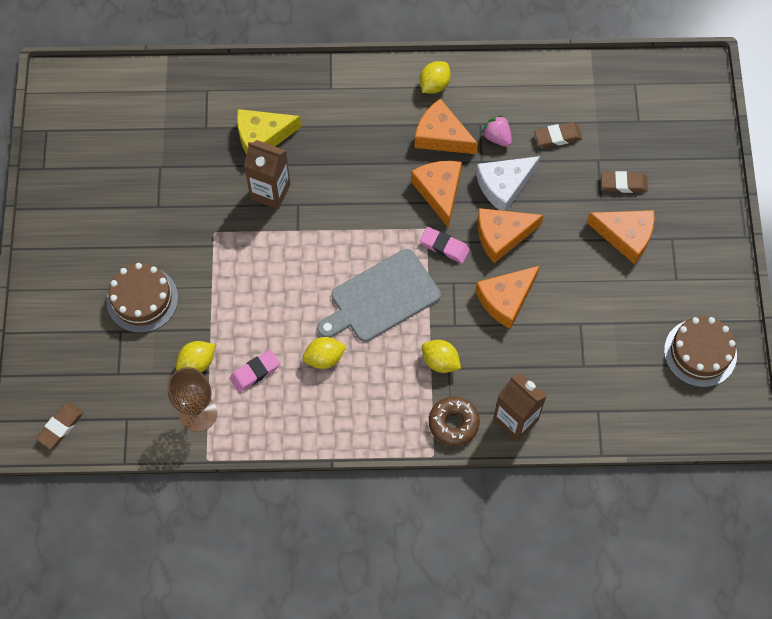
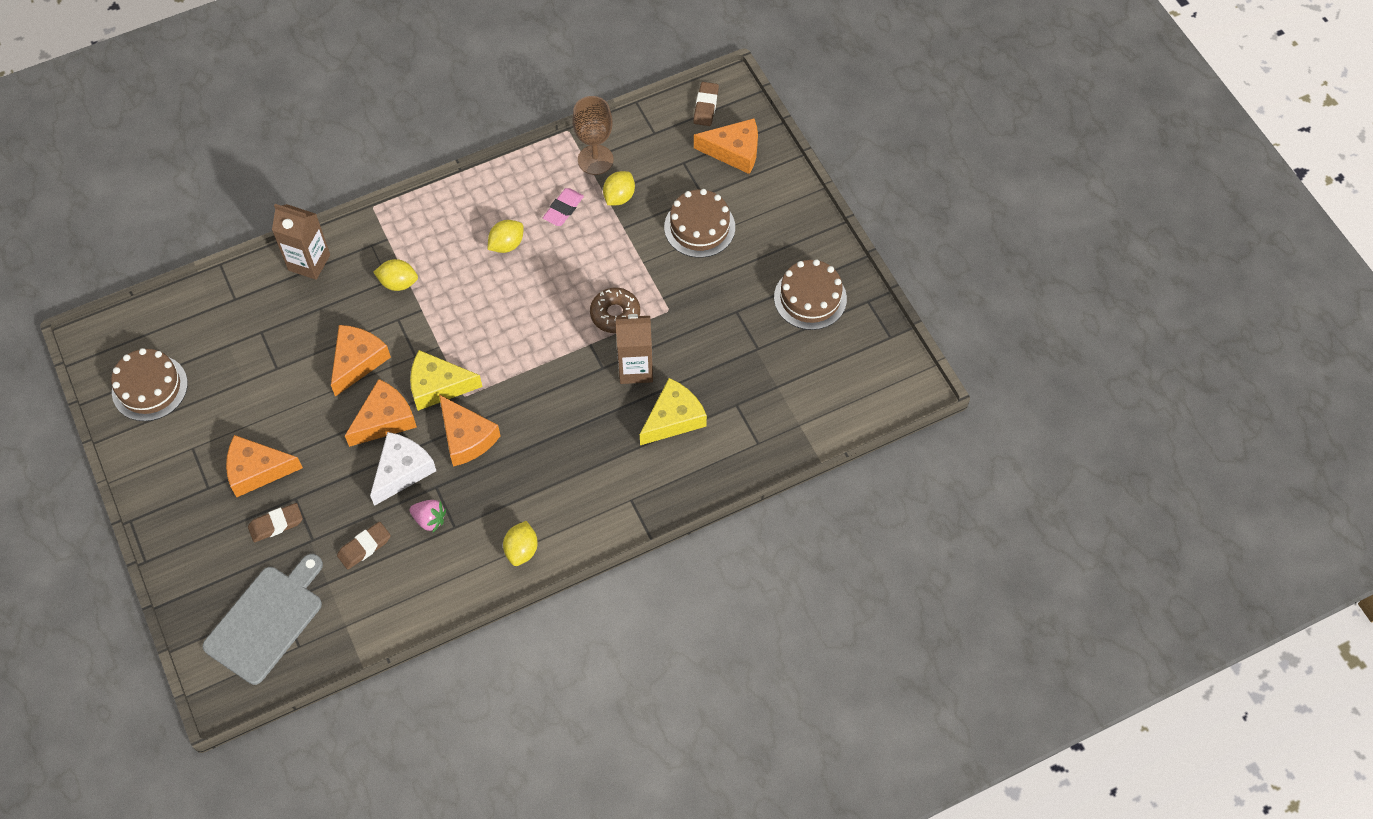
camera: 155 degrees right, 5 degrees down
grey cutting board [317,249,441,342] -> grey cutting board moved to [202,554,323,685]
orange cheese [414,99,478,154] -> orange cheese moved to [694,118,758,174]
pink eraser [420,227,470,263] -> yellow cheese [410,350,482,411]
brown donut [429,397,480,446] -> brown donut moved to [590,288,640,333]
none -> brown cake [774,259,847,330]

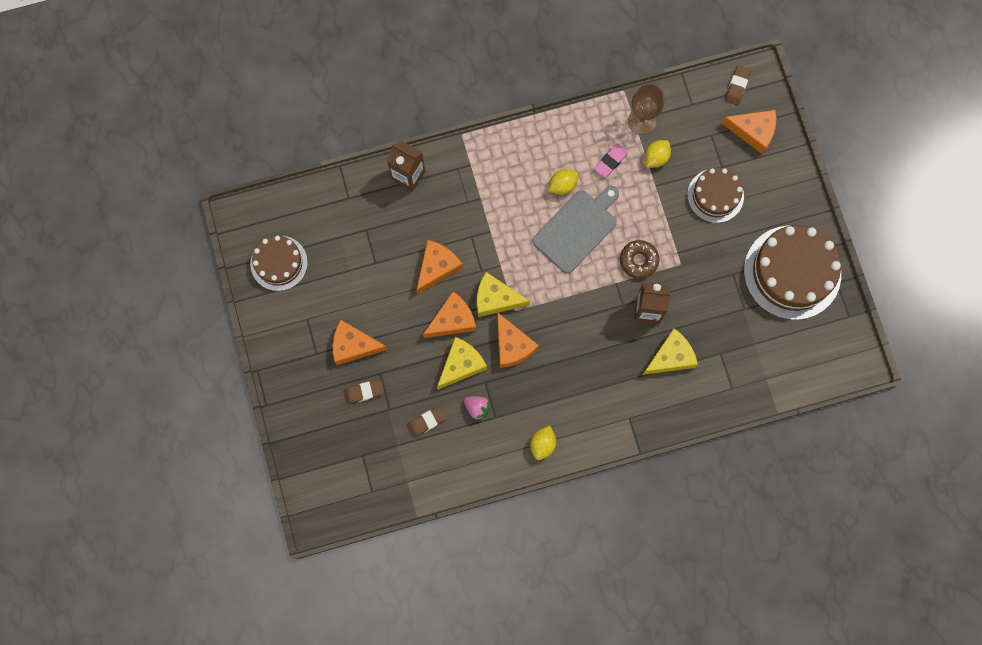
camera: 10 degrees right, 15 degrees up
grey cutting board [202,554,323,685] -> grey cutting board moved to [532,186,619,274]
white cheese [370,432,436,506] -> yellow cheese [437,337,487,390]
yellow lemon [373,259,418,291] -> none
brown cake [774,259,847,330] -> brown cake [744,225,841,320], size x1.70

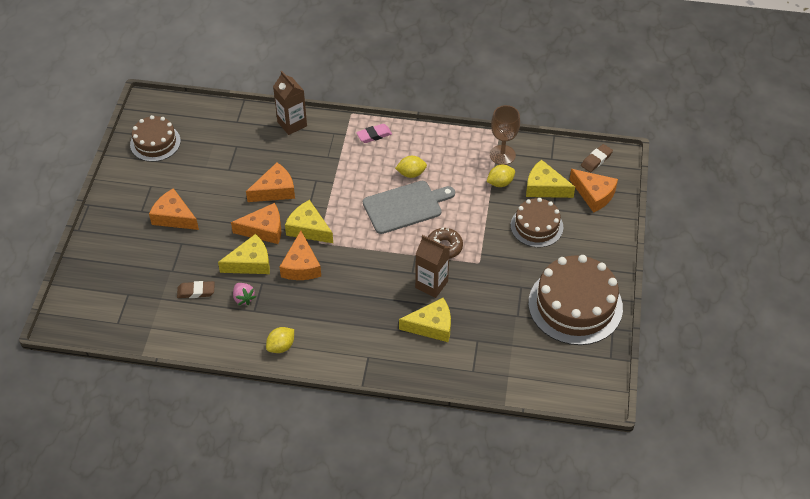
camera: 25 degrees right, 25 degrees down
brown eraser [343,380,385,404] -> none
pink eraser [594,144,628,178] -> pink eraser moved to [356,124,392,143]
none -> yellow cheese [526,160,575,198]

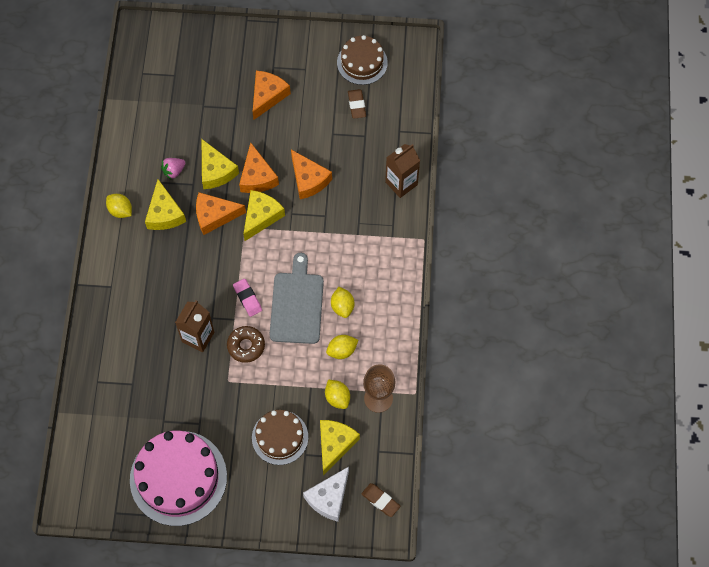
camera: 85 degrees right, 15 degrees up
brown eraser [177,281,215,298] -> brown eraser moved to [348,89,366,119]
pink eraser [356,124,392,143] -> pink eraser moved to [233,279,262,317]
grey cutting board [363,181,455,234] -> grey cutting board turned 150 degrees counterclockwise [269,253,324,344]
yellow cheese [399,298,451,342] -> yellow cheese moved to [145,179,186,230]
brown cake [528,255,623,345] -> pink cake [130,431,227,526]
orange cheese [569,169,618,213] -> white cheese [303,467,349,522]
none -> yellow lemon [326,335,358,359]

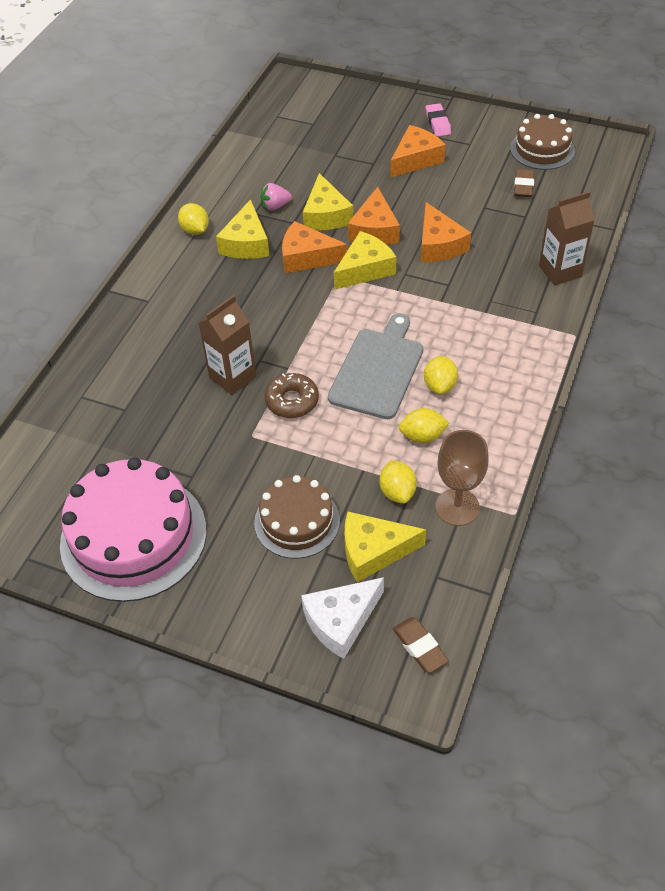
camera: 20 degrees right, 15 degrees down
pink eraser [233,279,262,317] -> pink eraser moved to [425,103,451,137]
yellow cheese [320,420,360,476] -> yellow cheese turned 135 degrees counterclockwise [345,512,426,583]

